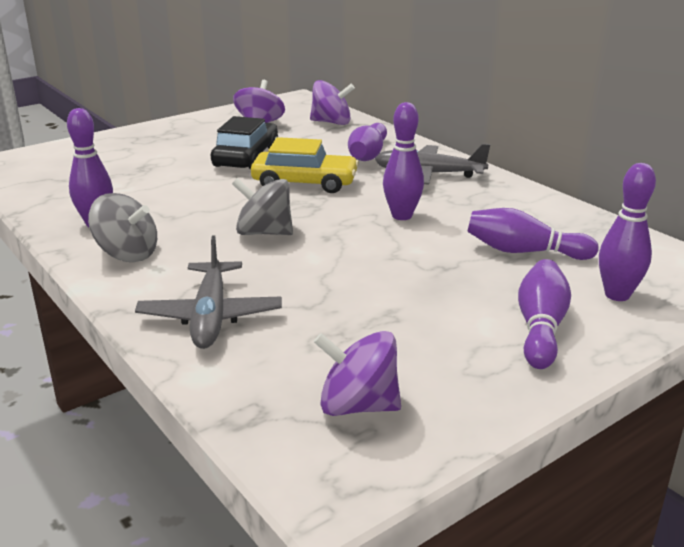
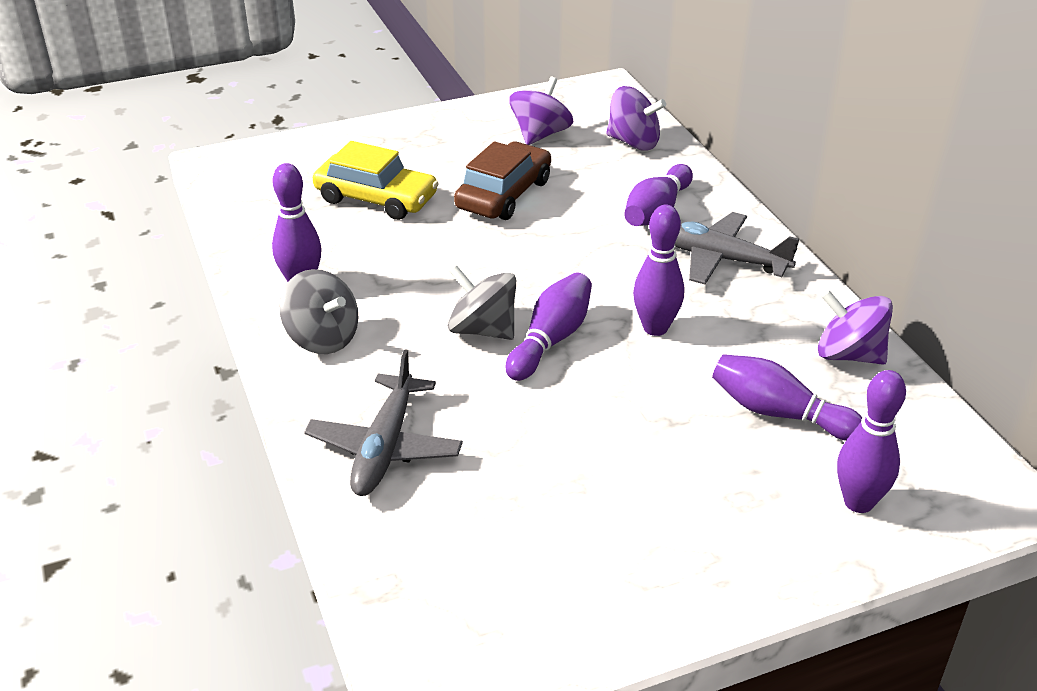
camera: 15 degrees right, 10 degrees up
black car [211,116,278,169] -> brown car [454,141,551,220]
yellow car [251,137,359,193] -> yellow car moved to [313,141,439,220]
purple spinning top [314,331,401,416] -> purple spinning top moved to [818,290,893,365]
purple bowling pin [518,259,571,369] -> purple bowling pin moved to [506,272,592,381]

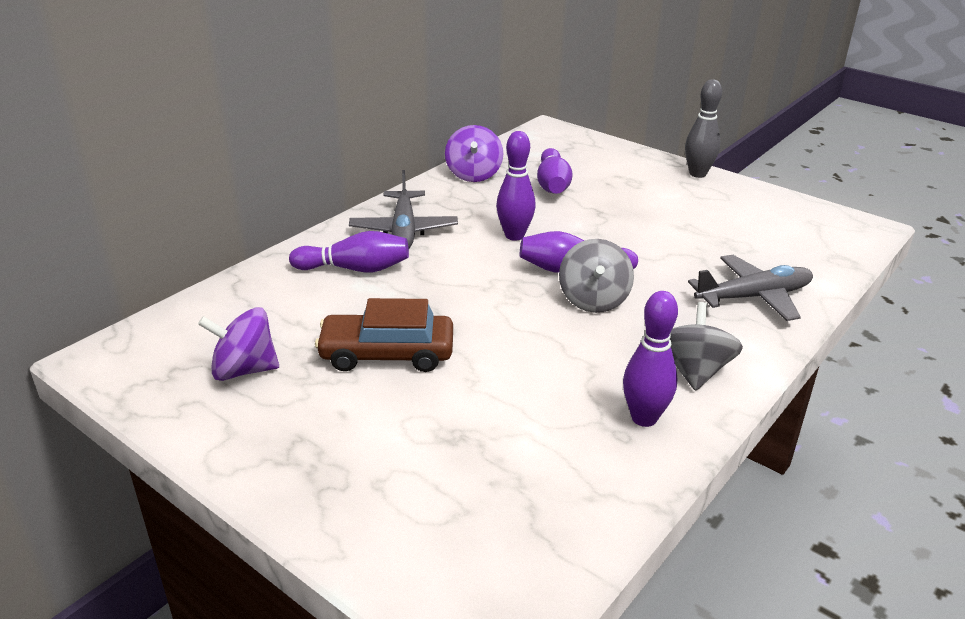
camera: 120 degrees left, 5 degrees down
yellow car [313,141,439,220] -> none
purple spinning top [606,86,666,151] -> none
purple bowling pin [837,370,906,513] -> none
none -> grey bowling pin [685,79,722,178]

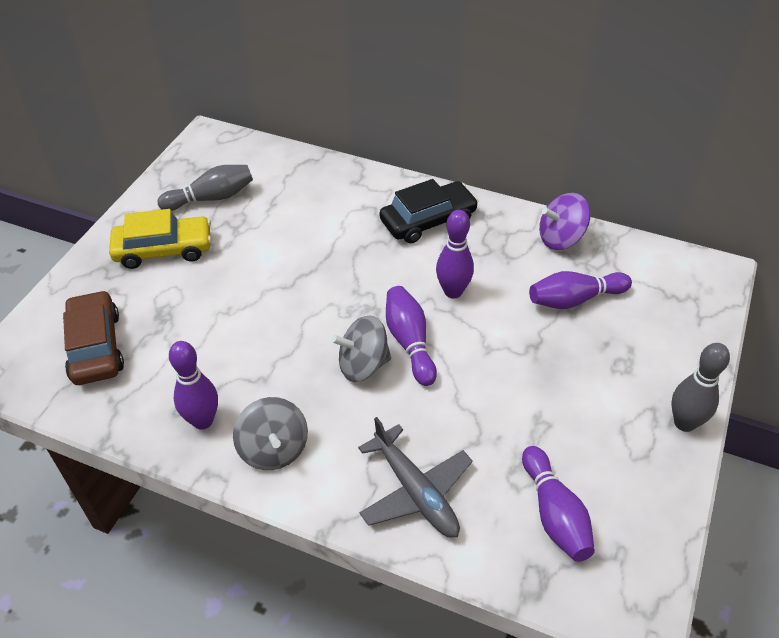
camera: 75 degrees right, 15 degrees up
purple spinning top [198,307,279,381] -> grey bowling pin [158,165,253,211]
purple bowling pin [289,231,409,272] -> purple bowling pin moved to [522,446,595,562]
brown car [315,298,453,372] -> brown car moved to [63,290,124,385]
grey plane [349,170,458,248] -> black car [380,179,478,243]
grey spinning top [670,302,743,391] -> grey spinning top turned 75 degrees clockwise [233,397,308,470]
none -> yellow car [109,209,212,269]

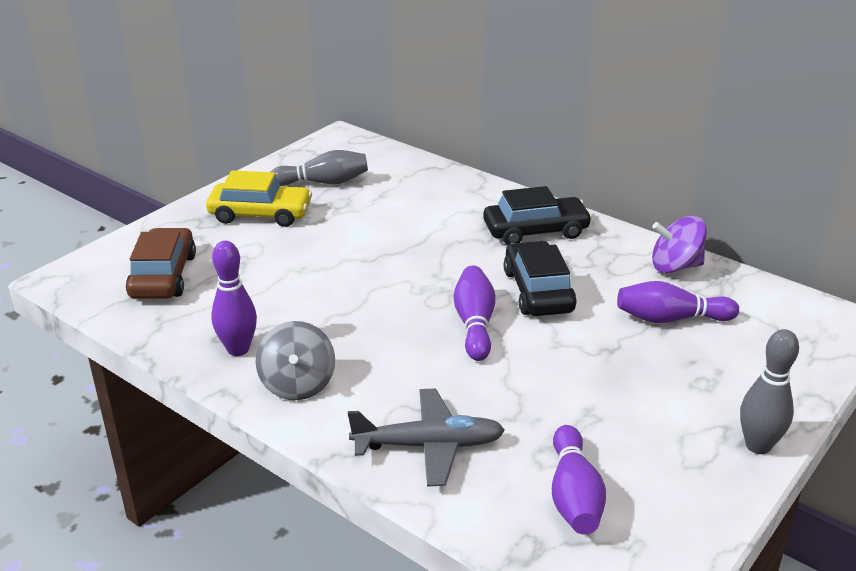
camera: 15 degrees right, 15 degrees down
grey spinning top [331,315,391,382] -> none
grey plane [358,417,473,538] -> grey plane turned 75 degrees counterclockwise [348,388,505,487]
purple bowling pin [436,210,474,299] -> black car [504,241,577,316]

